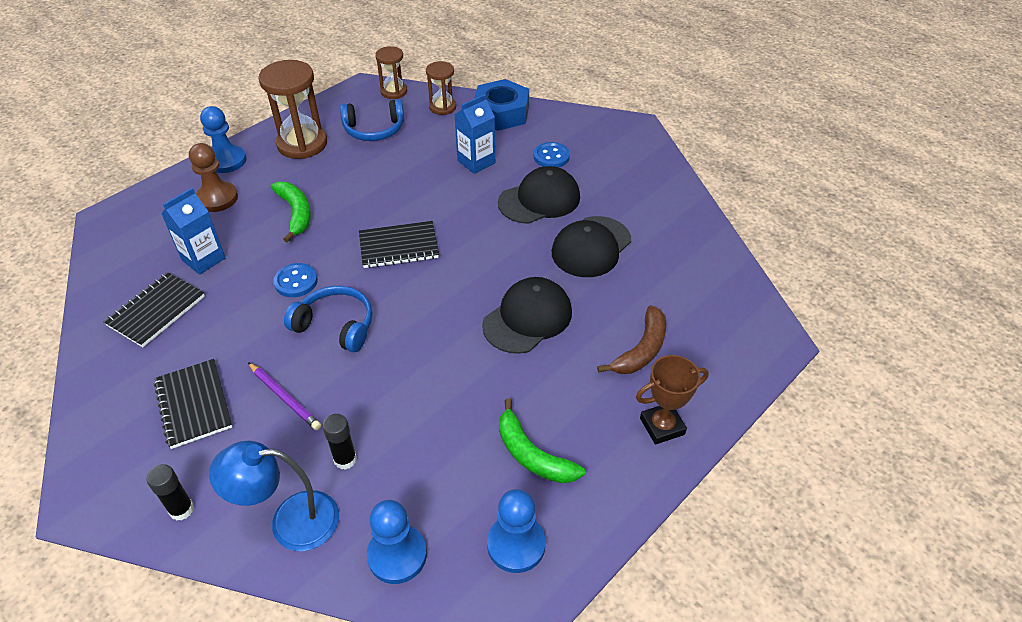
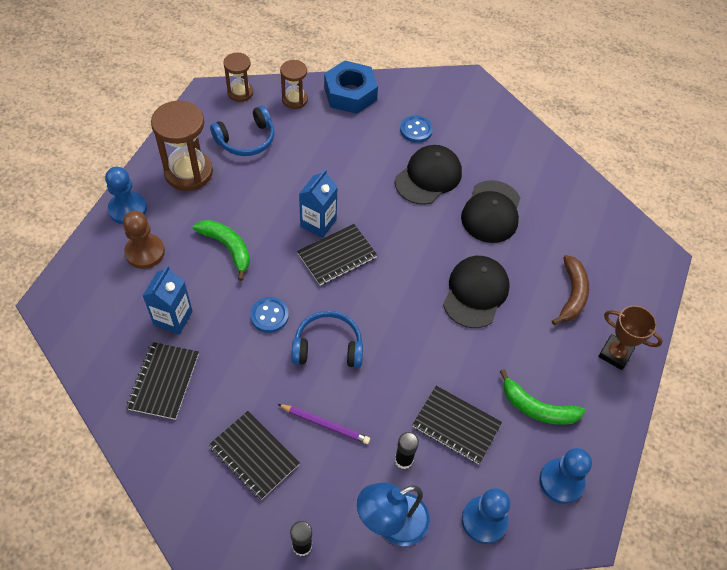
camera: 25 degrees left, 10 degrees up
blue carton [455,94,495,174] -> blue carton moved to [299,169,338,238]
brown trophy [636,355,709,444] -> brown trophy turned 75 degrees clockwise [598,305,663,370]
none -> black notebook [413,386,502,464]

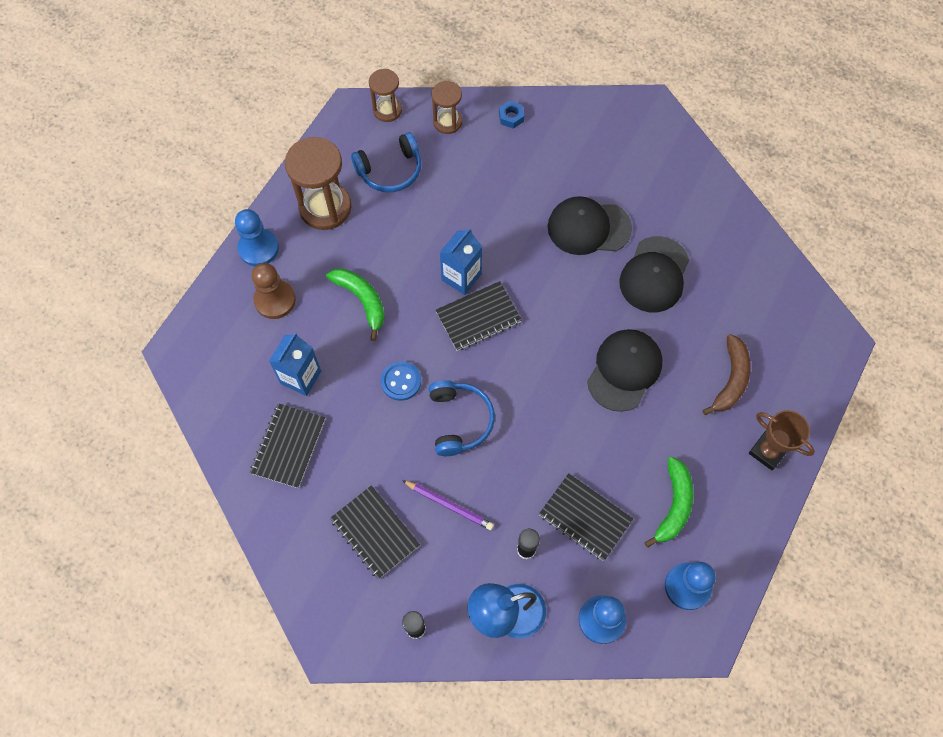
camera: 10 degrees right, 10 degrees up
blue headphones [291,311,363,368] -> blue headphones turned 75 degrees clockwise [429,380,495,456]
blue nut [324,61,378,114] -> blue nut [499,101,524,129], size x0.43
black cap [395,145,462,205] -> black cap turned 135 degrees counterclockwise [548,196,632,255]
blue button [400,115,433,143] -> none
green banana [500,369,585,425] -> green banana turned 105 degrees counterclockwise [644,457,693,548]

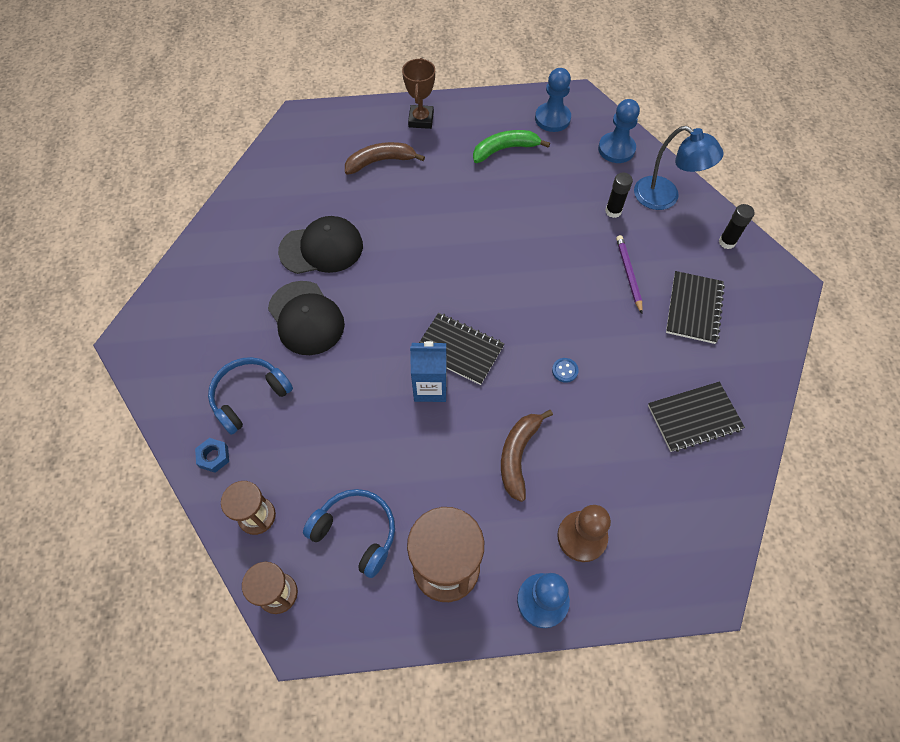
camera: 125 degrees left, 5 degrees down
blue carton [269,332,321,396] -> none
green banana [326,269,385,341] -> brown banana [501,410,553,502]
blue button [381,361,421,401] -> blue button [552,358,579,383], size x0.62
blue headphones [429,380,495,456] -> blue headphones moved to [208,357,293,435]
black notebook [539,473,633,561] -> none
black cap [587,329,662,412] -> none

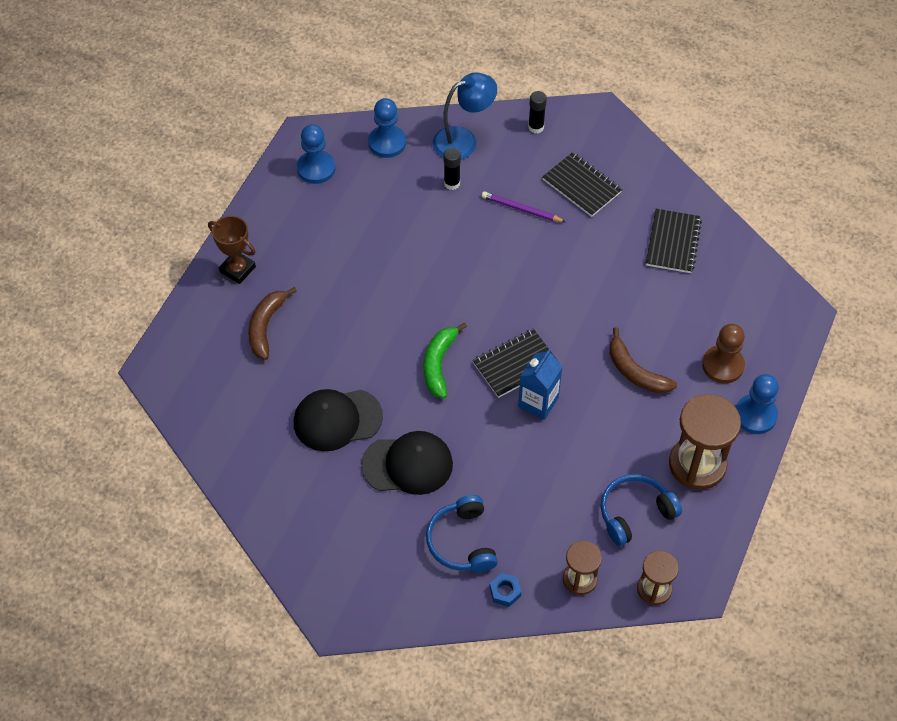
camera: 60 degrees left, 5 degrees down
black cap [278,216,363,274] -> black cap turned 120 degrees counterclockwise [294,389,383,451]
green banana [473,130,550,163] -> green banana moved to [424,322,467,399]
blue button [552,358,579,383] -> none

